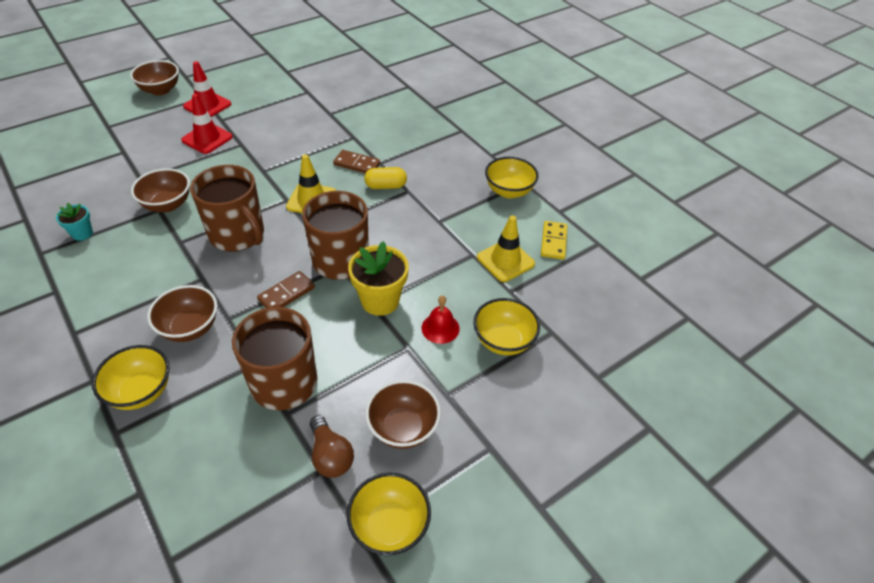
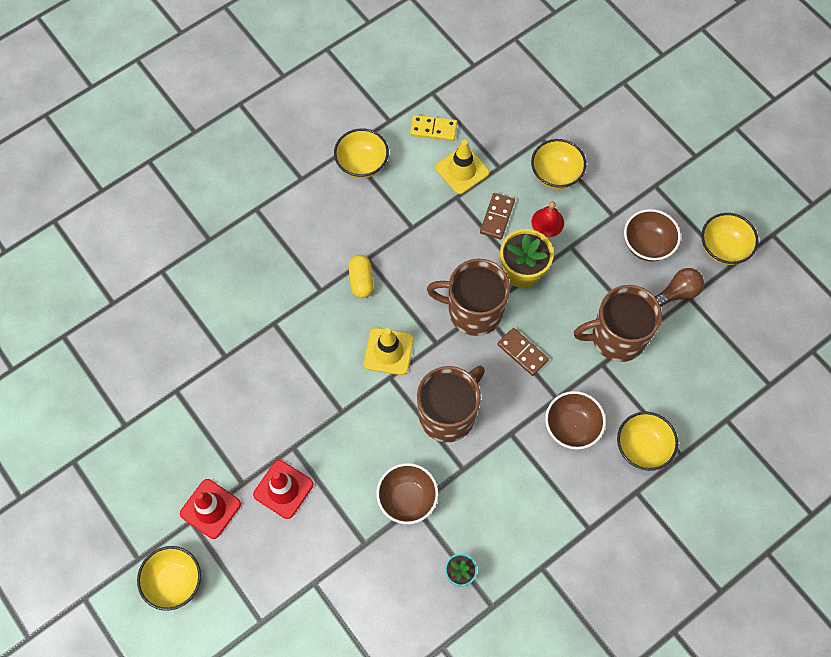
camera: 90 degrees left, 20 degrees up
brown bowl [130,60,179,96] -> yellow bowl [137,546,201,611]
brown domino [333,150,380,173] -> brown domino moved to [480,193,515,239]

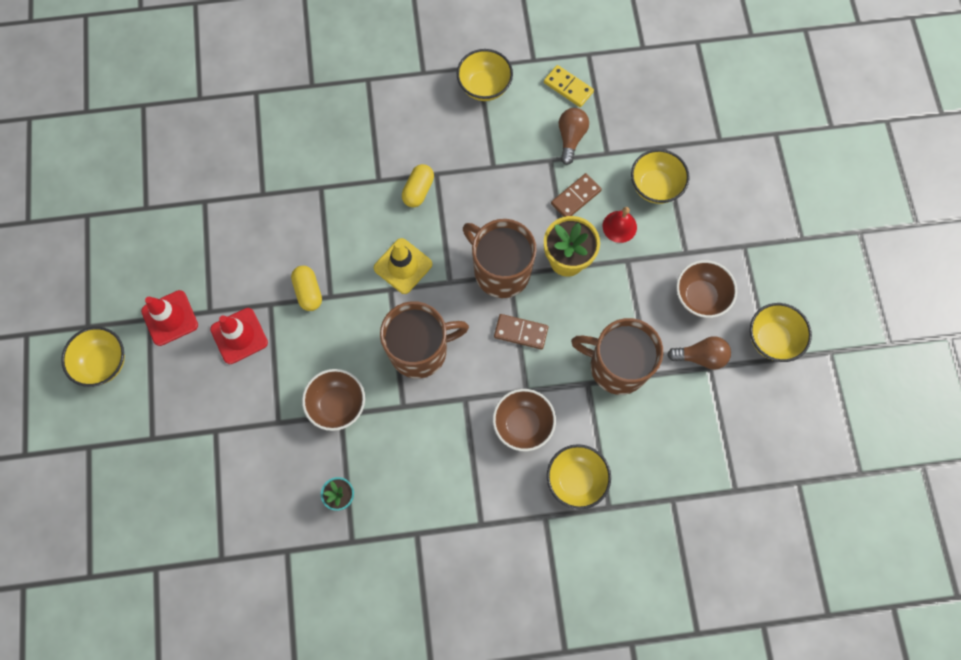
camera: 30 degrees right, 5 degrees up
yellow traffic cone [435,140,489,194] -> brown light bulb [559,108,589,165]
brown domino [497,328,549,376] -> brown domino turned 60 degrees counterclockwise [494,314,548,349]
none -> yellow capsule [291,266,322,311]

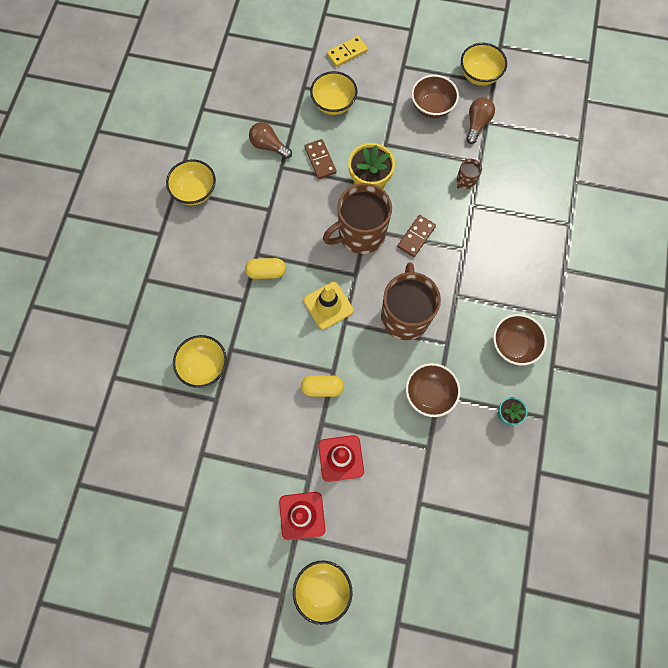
camera: 70 degrees left, 0 degrees up
yellow capsule [402,164,434,207] -> yellow capsule turned 45 degrees counterclockwise [245,258,286,279]
brown bowl [493,389,556,451] -> brown bowl moved to [493,314,547,365]
yellow domino [544,65,594,107] -> yellow domino moved to [327,36,368,67]
yellow bowl [547,444,611,510] -> yellow bowl moved to [173,335,227,388]
brown mug [571,318,663,395] -> brown mug [457,159,482,189], size x0.43
red bell [603,207,637,243] -> none

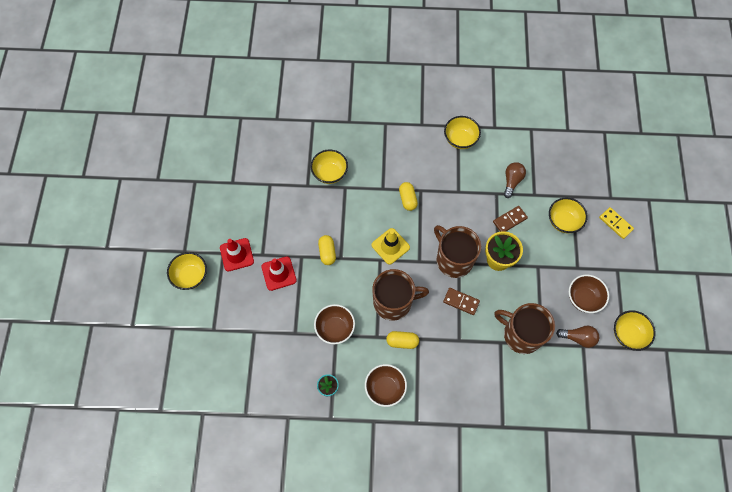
camera: 80 degrees right, 5 degrees down
brown mug [457,159,482,189] -> brown mug [494,303,555,354], size x2.31
none -> yellow capsule [386,331,419,349]

